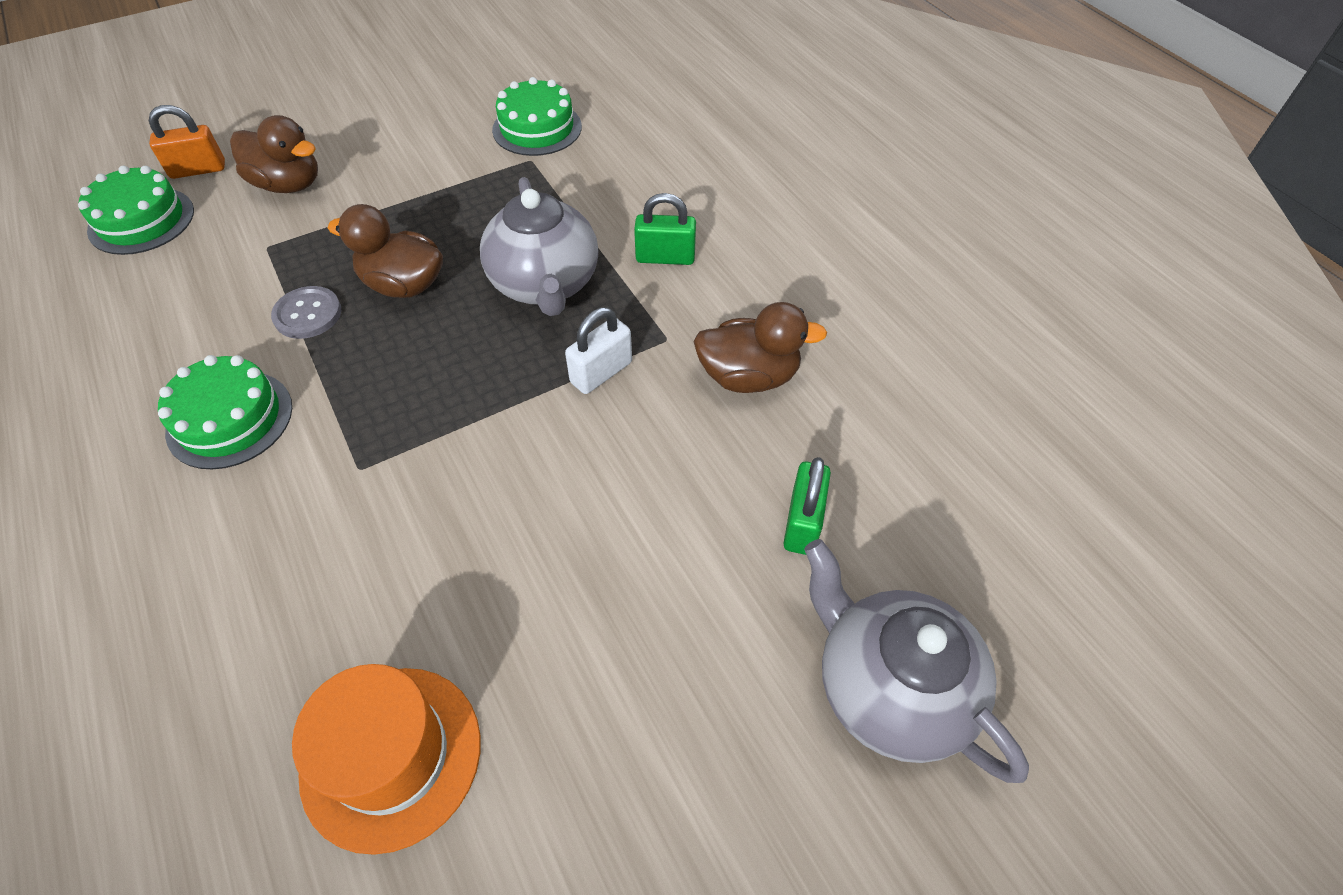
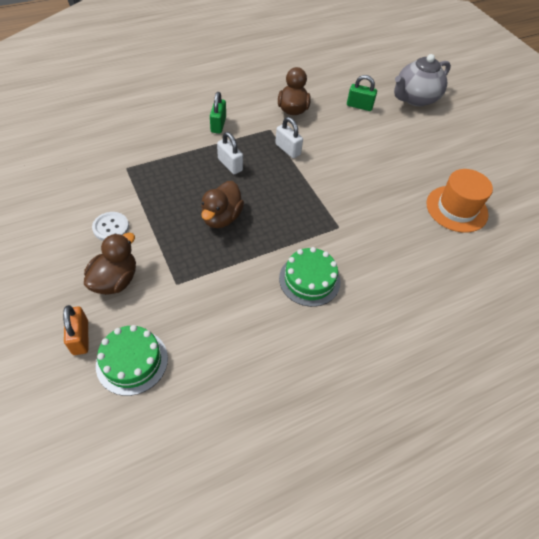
camera: 90 degrees left, 0 degrees up
grey button [271,286,341,339] -> none
grey teapot [480,177,598,316] -> white padlock [217,132,243,174]
green cake [492,77,582,156] -> none
none -> white button [92,212,129,241]

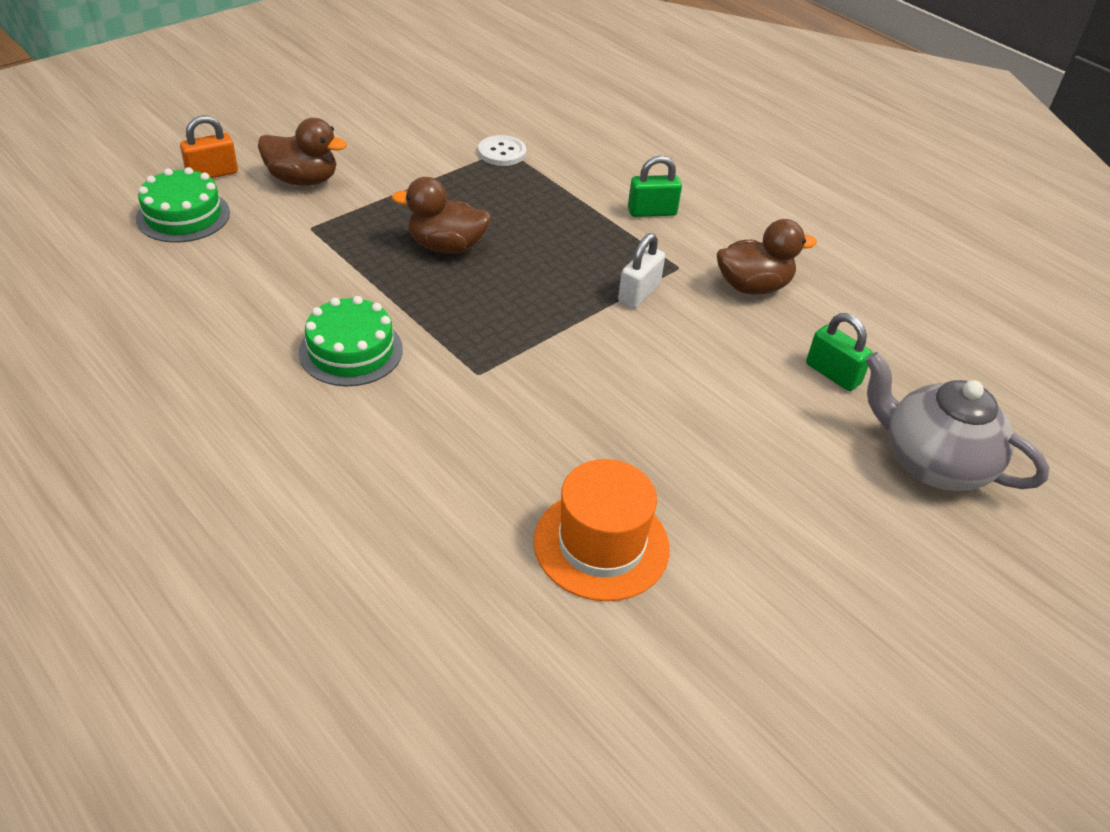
camera: 75 degrees right, 10 degrees down
white button [92,212,129,241] -> white button moved to [478,135,526,166]
white padlock [217,132,243,174] -> none
green padlock [347,75,377,111] -> green padlock turned 45 degrees counterclockwise [806,313,873,391]

